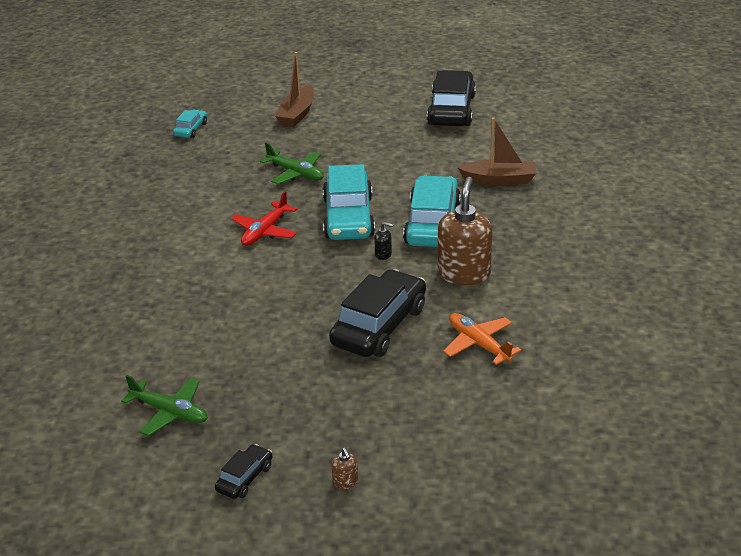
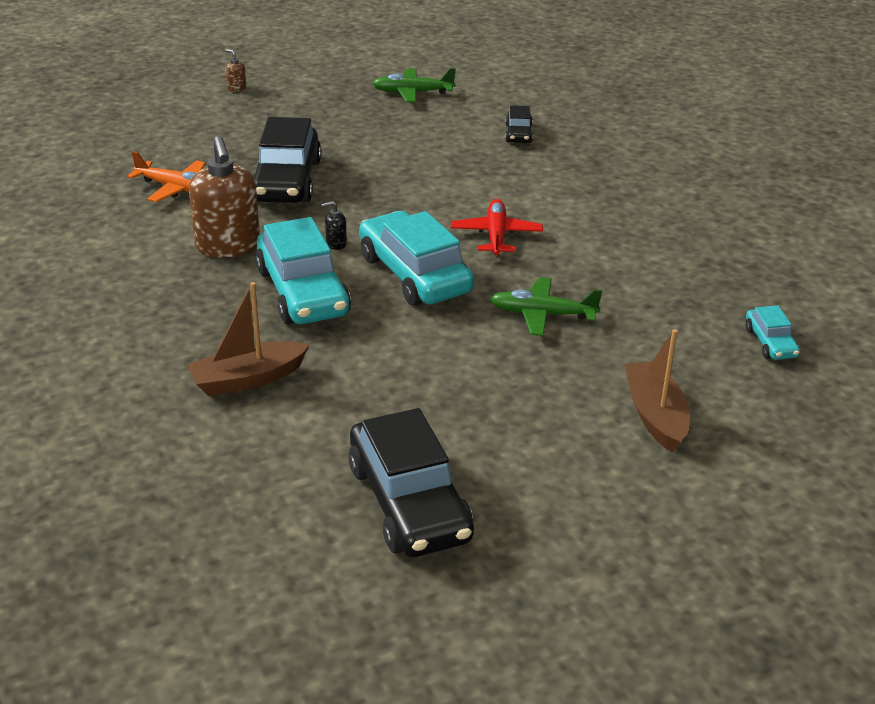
camera: 150 degrees right, 0 degrees up
black car [215,444,272,499] -> black car moved to [505,105,533,143]

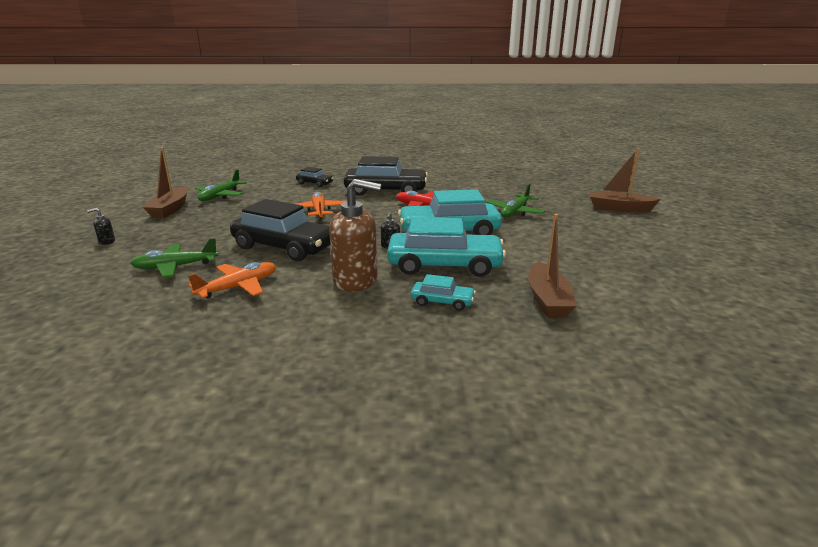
camera: 65 degrees left, 10 degrees down
brown soap dispenser [225,49,246,92] -> black soap dispenser [87,208,115,245]
black car [349,408,474,557] -> black car moved to [344,156,428,196]
turquoise car [745,305,800,360] -> turquoise car moved to [411,274,476,311]
none -> green plane [130,238,218,277]
none -> brown boat [143,147,188,218]
none -> orange plane [297,192,347,220]

